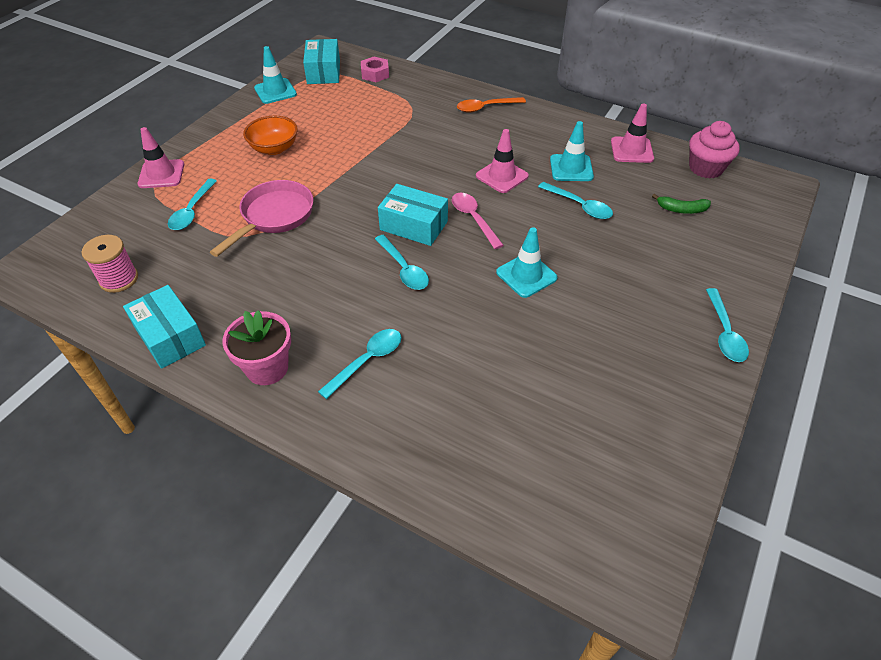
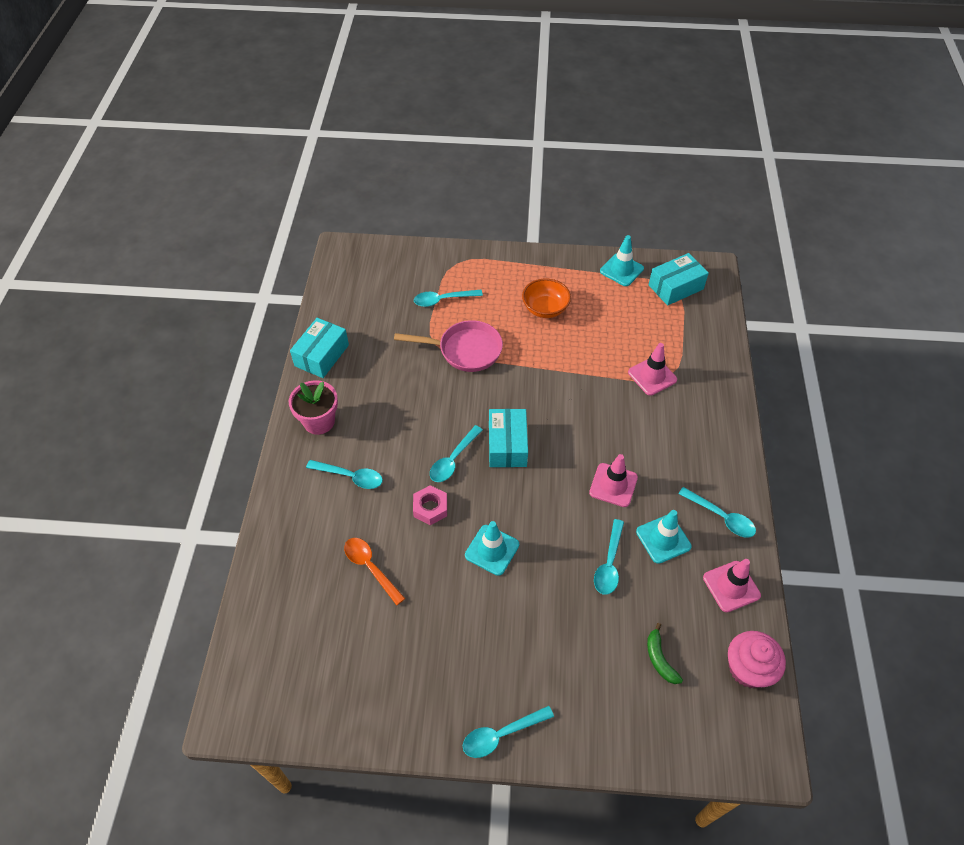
camera: 65 degrees right, 5 degrees up
pink spool [82,235,138,293] -> none
pink traffic cone [138,127,184,188] -> pink traffic cone moved to [628,343,677,396]
pink nut [361,57,389,82] -> pink nut moved to [413,485,447,525]
pink spoon [452,193,504,249] -> none
orange spoon [457,97,526,113] -> orange spoon moved to [344,538,405,605]
none -> turquoise spoon [678,487,756,538]

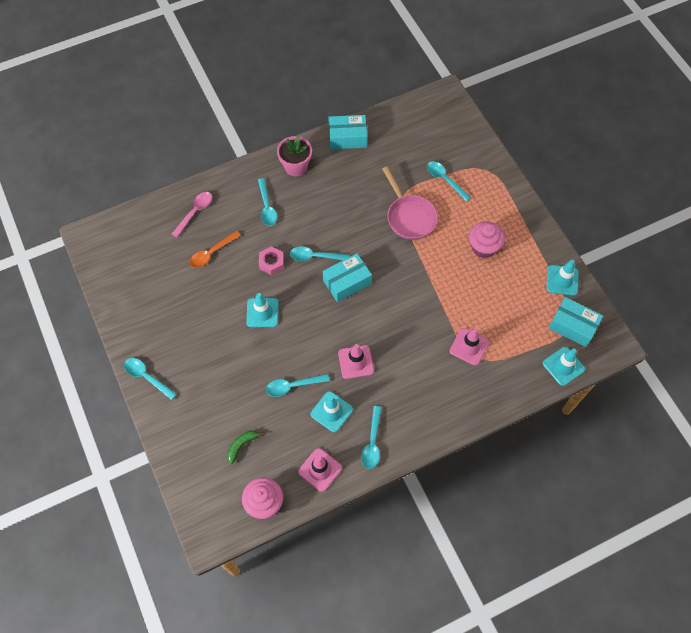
camera: 60 degrees right, 10 degrees up
orange spoon [344,538,405,605] -> orange spoon turned 150 degrees counterclockwise [189,231,241,268]
orange bowl [522,278,571,318] -> pink cupcake [469,221,505,258]
none -> pink spoon [172,192,212,237]
none -> turquoise traffic cone [543,347,585,386]

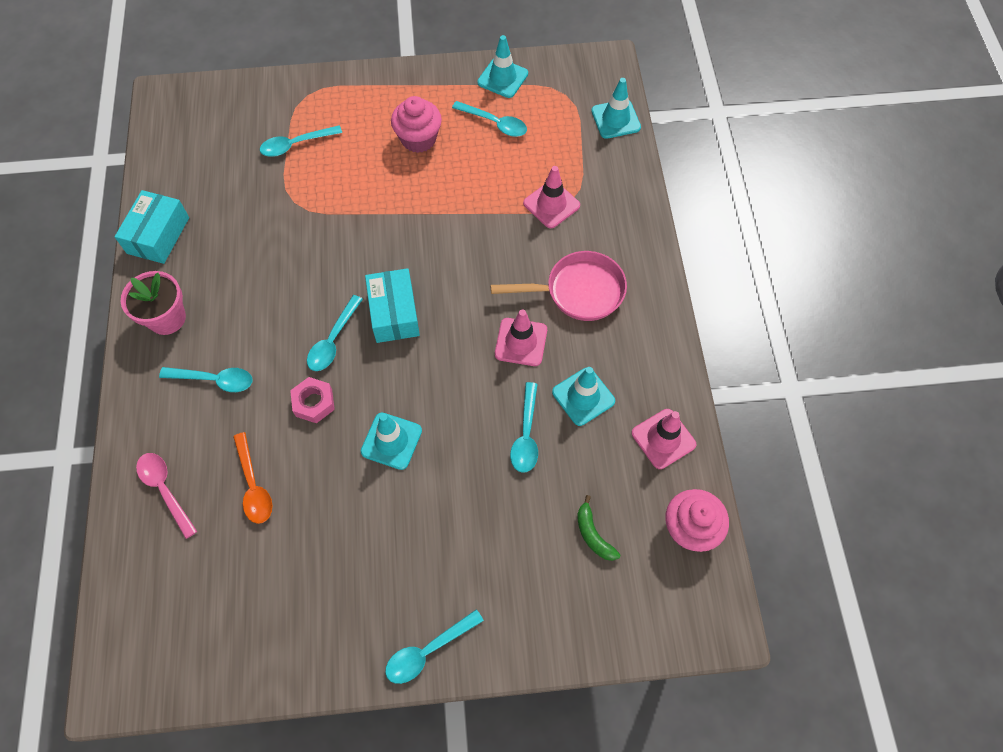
camera: 70 degrees left, 0 degrees up
turquoise spoon [361,406,382,469] -> turquoise spoon moved to [452,101,527,137]
pink pan [382,166,438,240] -> pink pan moved to [491,251,627,321]
turquoise box [549,297,603,347] -> none

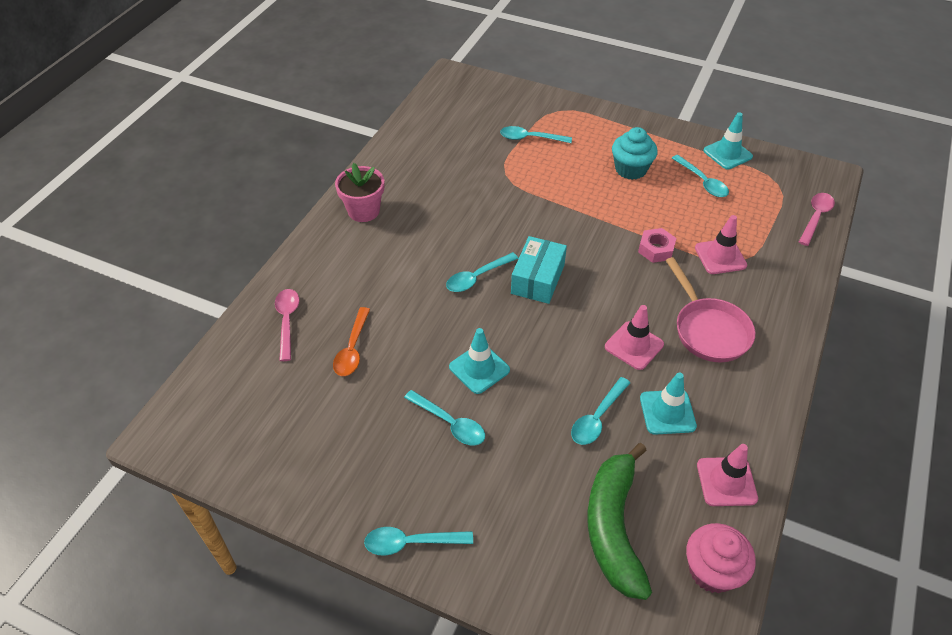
camera: 30 degrees right, 15 degrees down
turquoise box [115,190,189,264] -> none
turquoise spoon [159,367,253,392] -> turquoise spoon moved to [404,390,485,445]
pink nut [290,377,335,423] -> pink nut moved to [638,228,676,263]
pink cupcake [391,96,442,153] -> turquoise cupcake [612,127,658,180]
pink pan [491,251,627,321] -> pink pan turned 45 degrees clockwise [666,257,755,362]
green banana [577,495,620,561] -> green banana [588,443,652,600], size x2.27
turquoise traffic cone [591,78,641,139] -> pink spoon [799,193,835,246]

